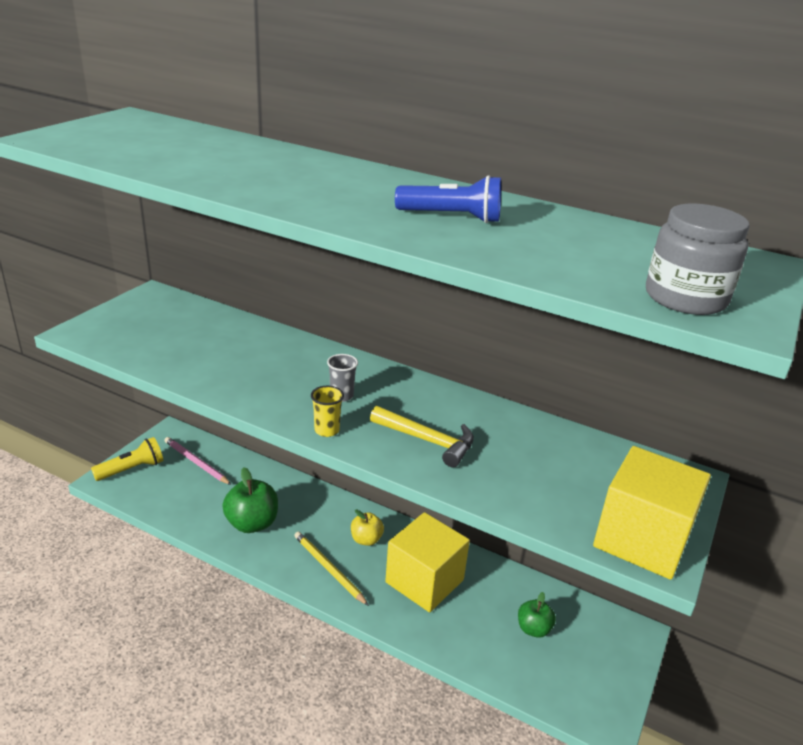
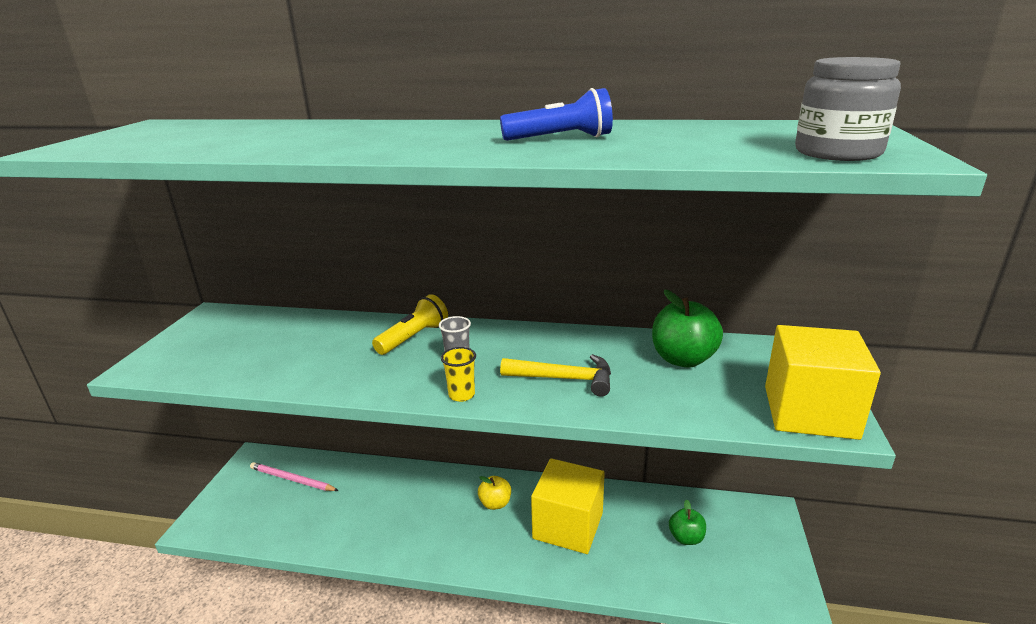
camera: 15 degrees left, 5 degrees down
yellow flashlight [91,437,163,481] -> yellow flashlight moved to [372,294,448,355]
green apple [222,467,278,533] -> green apple moved to [652,289,723,368]
yellow pencil [294,531,369,606] -> none

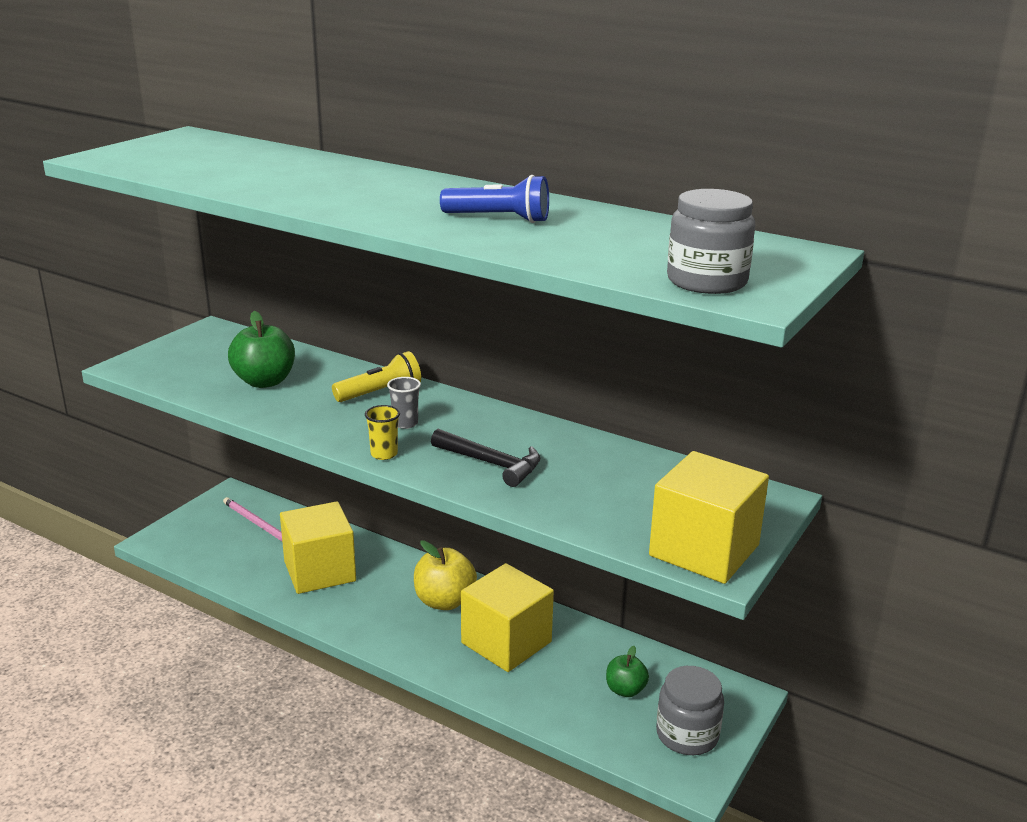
camera: 20 degrees right, 0 degrees up
yellow apple [478,476,511,510] -> yellow apple [414,540,477,610], size x1.65
yellow hammer [500,354,611,397] -> black hammer [431,429,541,487]
green apple [652,289,723,368] -> green apple moved to [228,311,295,388]
none -> yellow cube [280,501,356,594]
none -> grey jar [656,666,724,755]

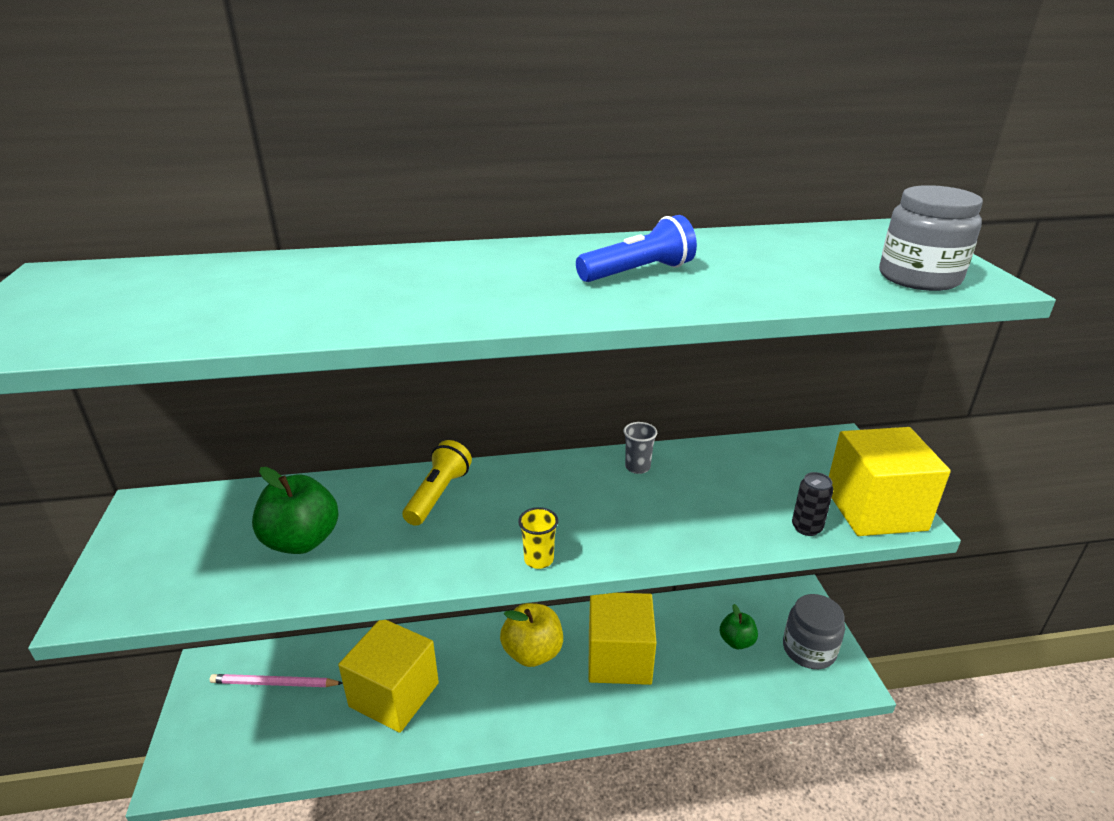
camera: 40 degrees left, 5 degrees up
grey cup [387,377,421,429] -> grey cup moved to [624,422,657,474]
black hammer [431,429,541,487] -> none
none -> black can [792,472,833,536]

